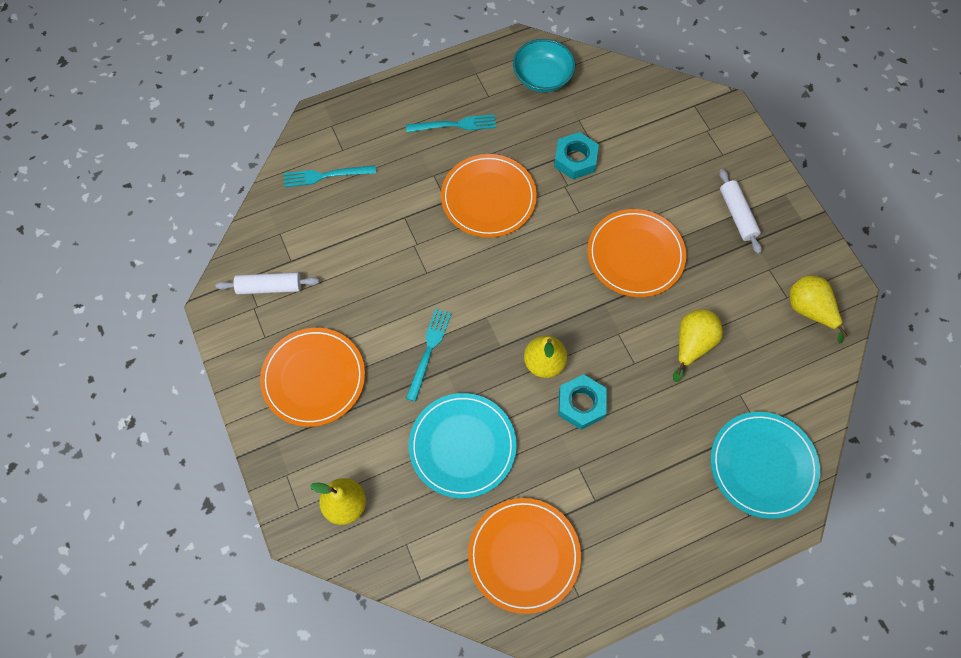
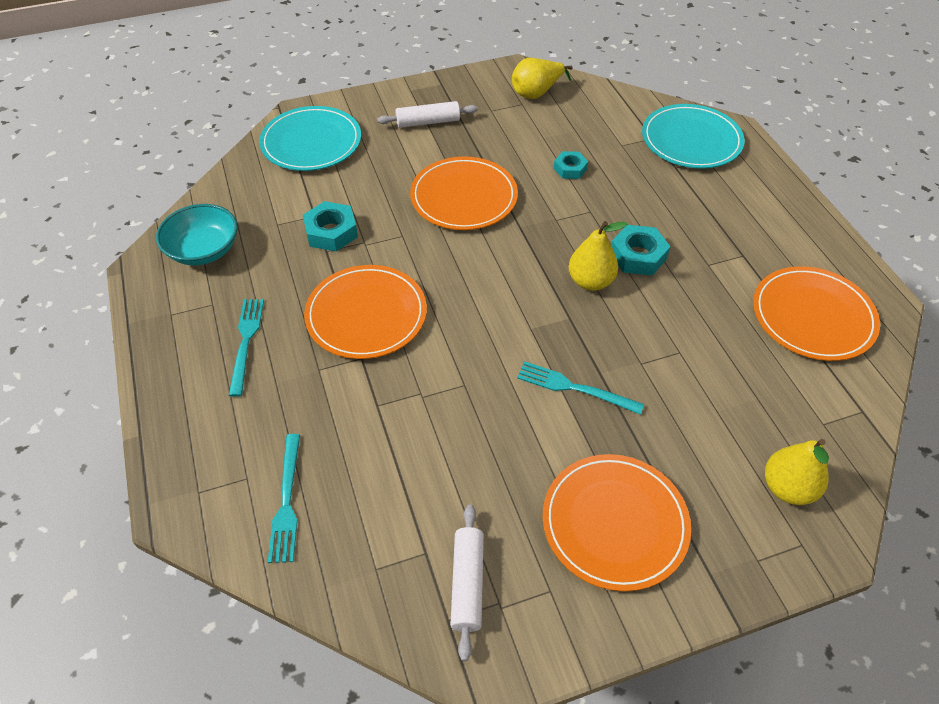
camera: 85 degrees left, 15 degrees down
turquoise plate [409,393,517,499] -> turquoise plate moved to [259,106,361,171]
yellow pear [673,309,723,382] -> turquoise nut [554,151,588,179]

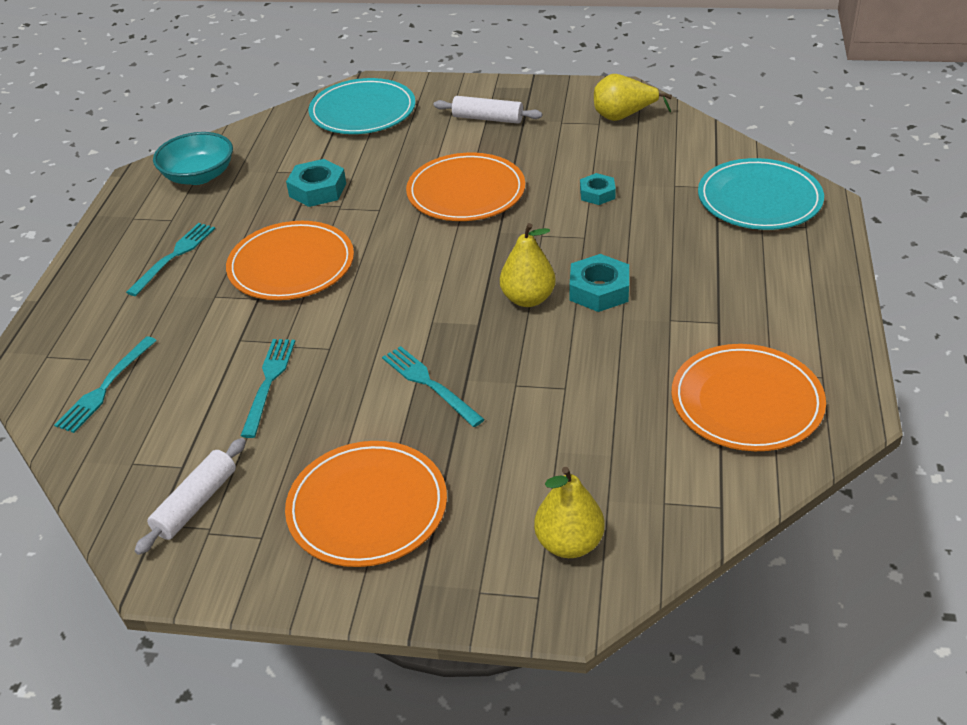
camera: 30 degrees right, 10 degrees down
none -> turquoise fork [241,339,295,438]

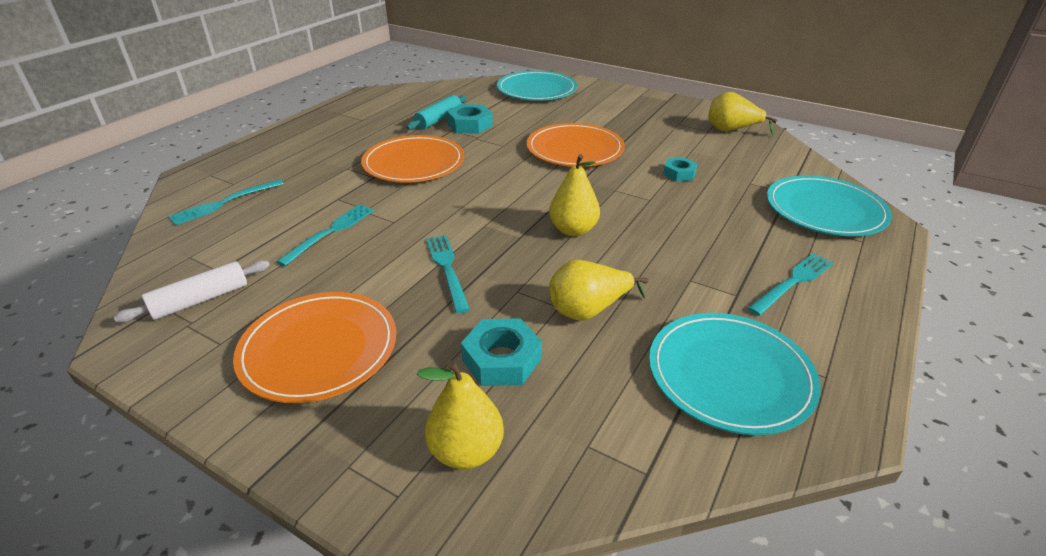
camera: 20 degrees right, 5 degrees down
turquoise fork [126,223,215,296] -> turquoise fork moved to [748,253,834,316]
turquoise bowl [153,132,233,185] -> none
white rolling pin [434,96,542,124] -> none
turquoise nut [570,254,629,312] -> turquoise nut moved to [461,318,542,386]
orange plate [671,344,826,451] -> turquoise plate [649,313,821,435]
none -> turquoise rolling pin [406,95,467,130]
none -> yellow pear [549,260,648,321]

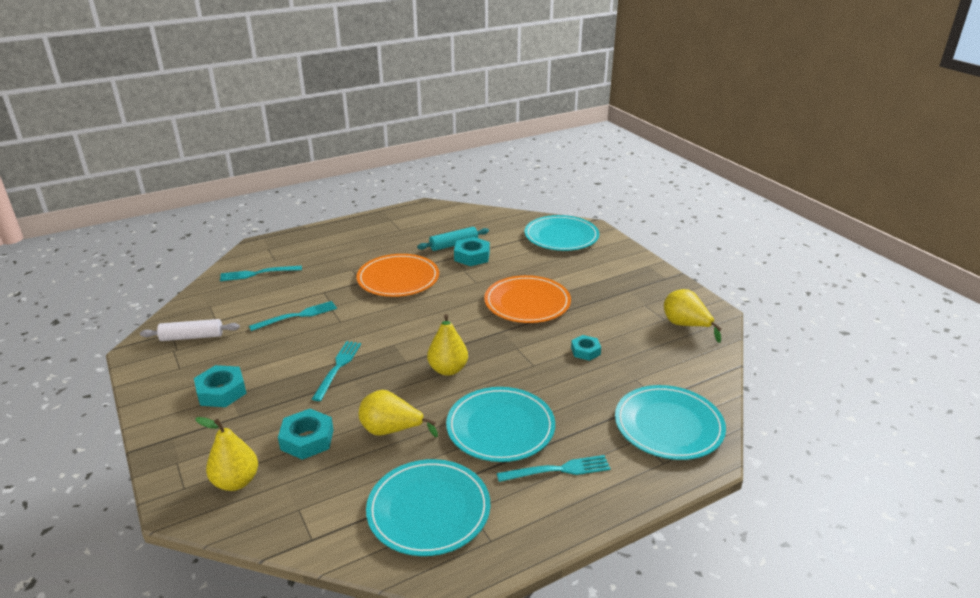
camera: 30 degrees right, 5 degrees down
orange plate [233,292,396,403] -> turquoise nut [194,365,247,407]
none -> turquoise plate [446,387,555,462]

